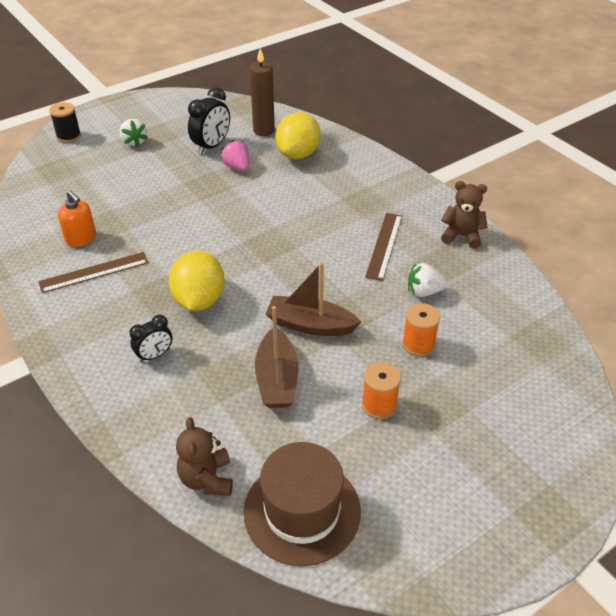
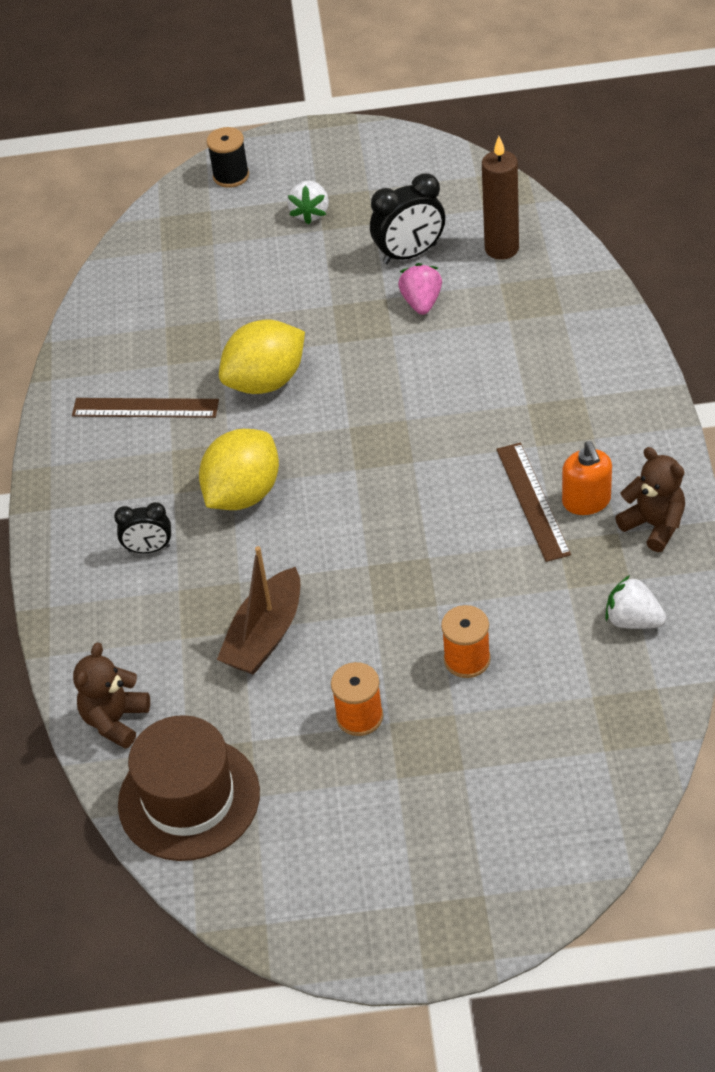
camera: 35 degrees right, 5 degrees up
orange soap dispenser [58,191,96,247] -> orange soap dispenser moved to [562,441,612,515]
brown boat [266,262,361,336] -> none
yellow lemon [275,112,321,159] -> yellow lemon moved to [219,319,305,394]
brown ruler [365,213,402,281] -> brown ruler turned 60 degrees counterclockwise [496,443,571,562]
white strawberry [408,263,448,297] -> white strawberry moved to [605,575,666,629]

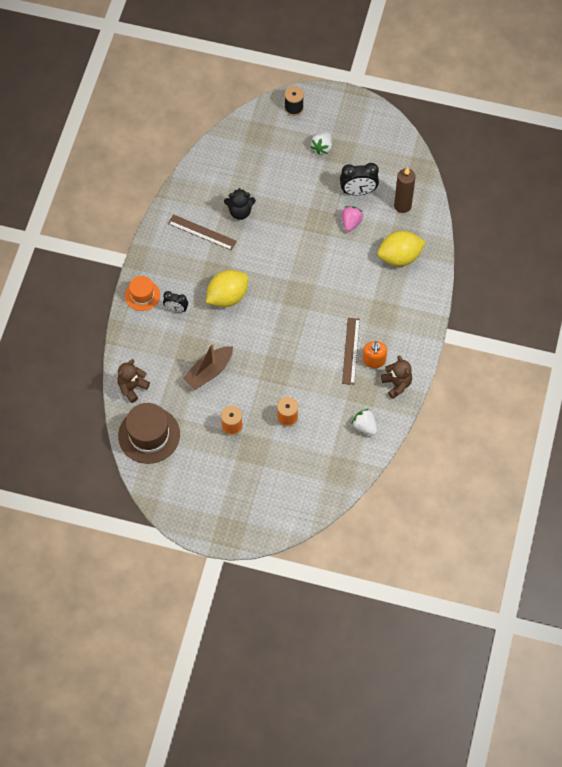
camera: 15 degrees right, 15 degrees up
yellow lemon [219,319,305,394] -> yellow lemon moved to [377,231,426,266]
none -> orange hat [125,276,160,311]
none -> black teddy bear [224,188,256,220]

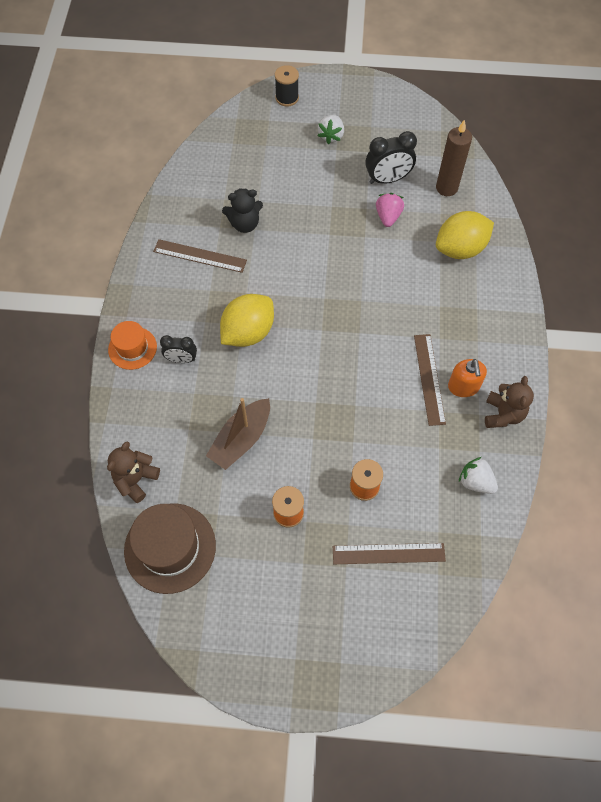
camera: 10 degrees left, 0 degrees up
brown teddy bear [381,356,412,399] -> brown teddy bear turned 45 degrees clockwise [485,376,534,428]
none -> brown ruler [333,543,446,564]

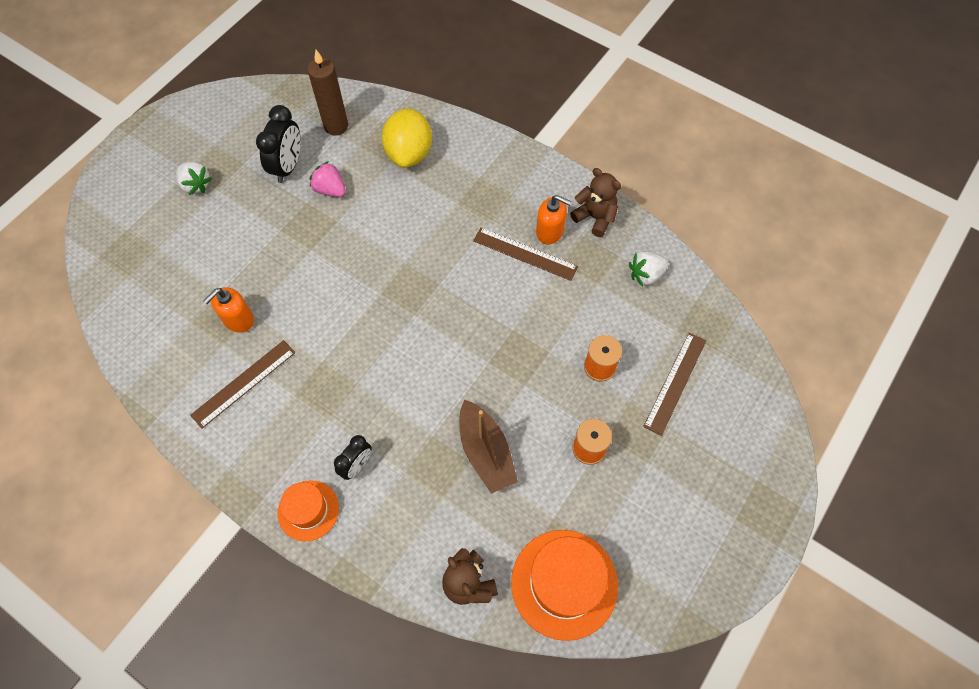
camera: 60 degrees left, 0 degrees up
brown hat [124,503,216,594] -> orange hat [511,530,618,641]
yellow lemon [220,294,274,347] -> none
black teddy bear [222,188,263,233] -> orange soap dispenser [204,287,254,333]
black spool [275,65,299,107] -> none

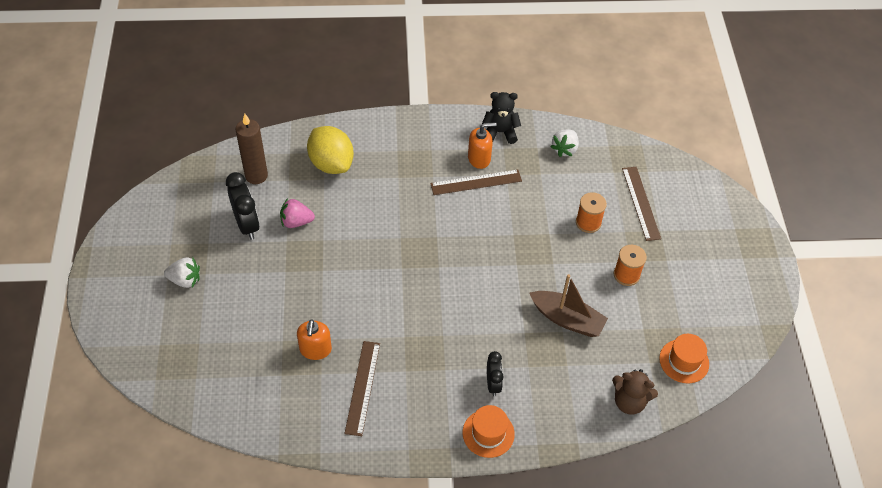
camera: 40 degrees left, 10 degrees down
orange hat [511,530,618,641] -> orange hat [659,334,709,383], size x0.60
brown teddy bear [570,168,621,237] -> black teddy bear [482,92,521,144]

